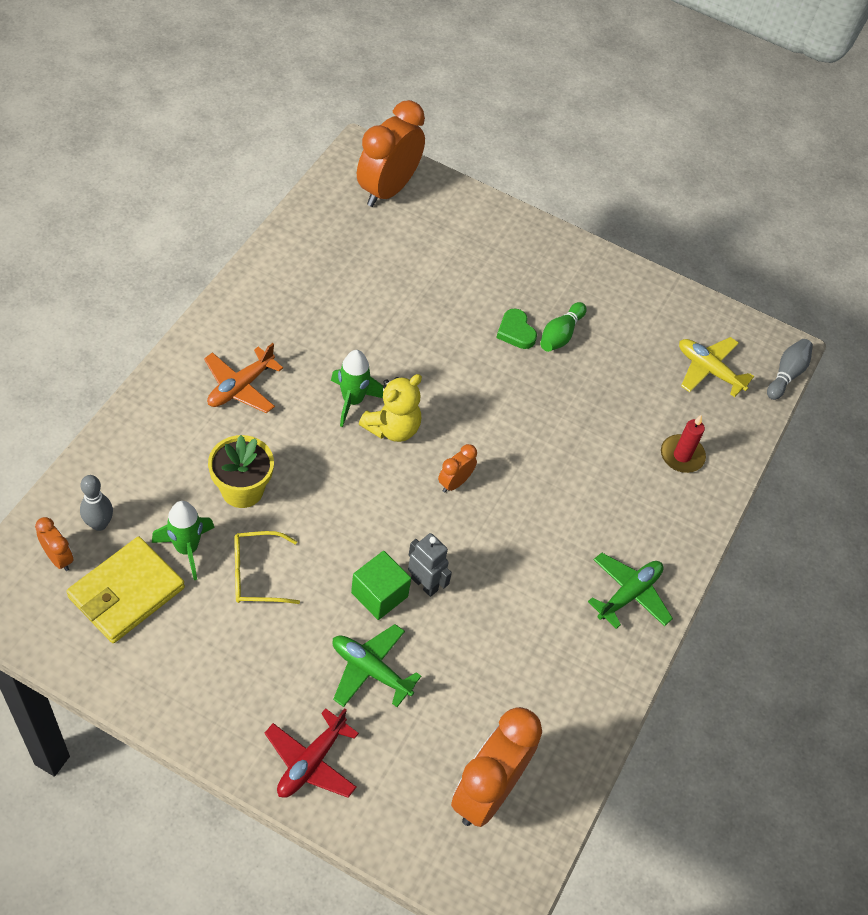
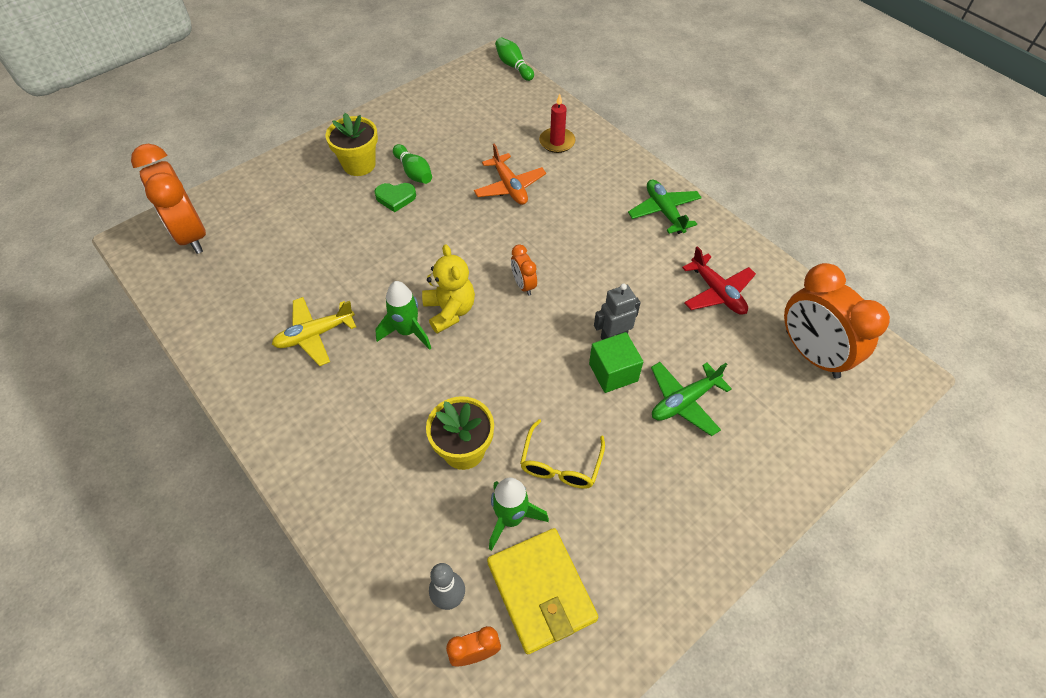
camera: 60 degrees left, 0 degrees up
orange plane [204,343,283,413] -> orange plane moved to [474,143,546,205]
red plane [265,708,359,798] -> red plane moved to [682,246,756,315]
yellow plane [679,337,754,397] -> yellow plane moved to [272,297,356,366]
grey bowling pin [767,339,813,400] -> green bowling pin [495,37,534,81]
none -> yellow flower pot [325,113,378,176]

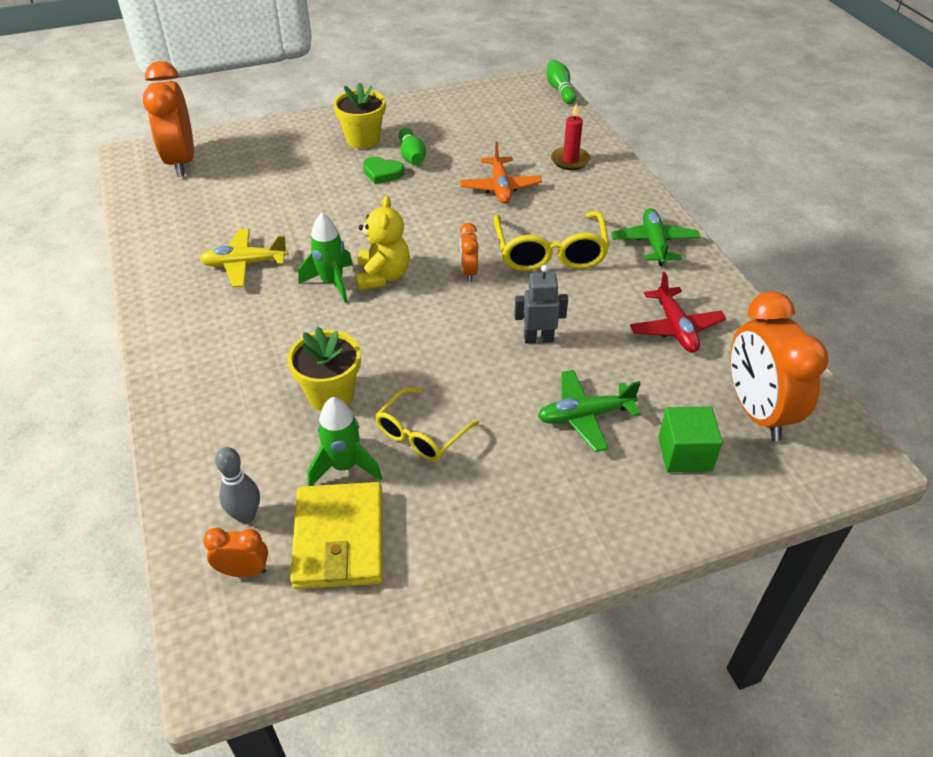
camera: 20 degrees right, 10 degrees down
green cube [589,332,643,393] -> green cube moved to [658,406,723,472]
none -> yellow glasses [494,211,610,271]

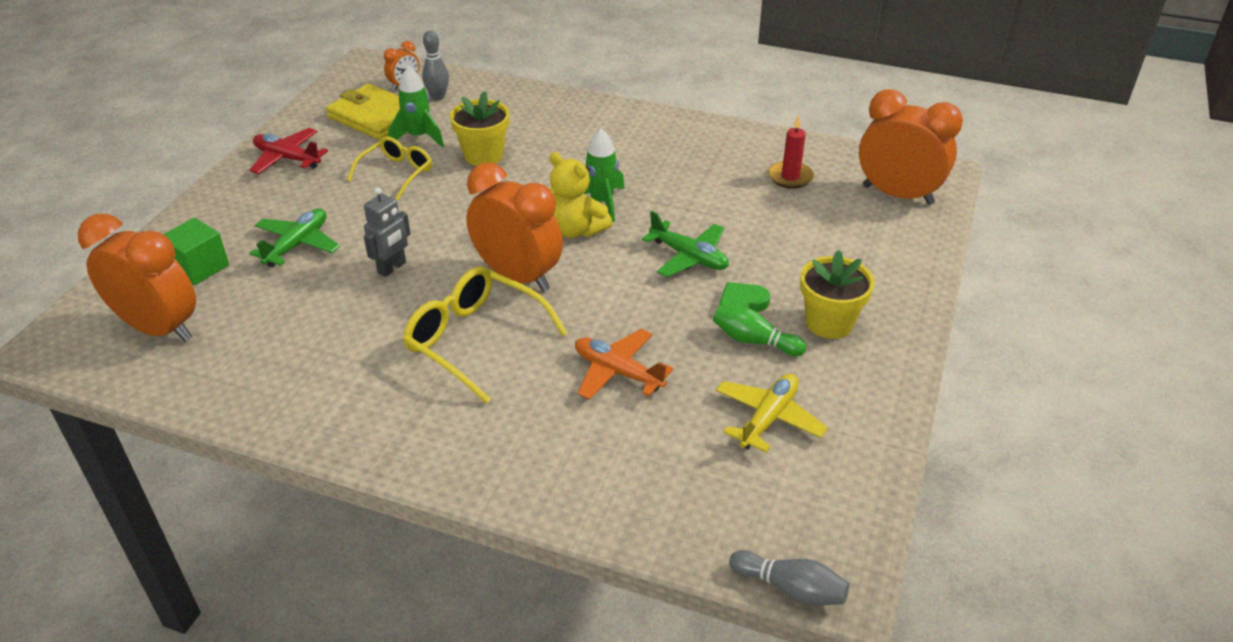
camera: 130 degrees right, 5 degrees down
yellow plane [200,229,288,287] -> yellow plane moved to [716,374,828,453]
yellow glasses [375,388,479,461] -> yellow glasses turned 45 degrees clockwise [347,136,432,200]
orange clock [460,223,479,282] -> orange clock [466,162,563,292], size x2.16
green bowling pin [547,60,576,104] -> grey bowling pin [729,550,849,606]
red candle [551,103,591,170] -> red candle moved to [768,115,814,189]
green plane [611,208,700,266] -> green plane moved to [642,211,729,277]
red plane [630,272,726,352] -> red plane moved to [250,128,328,174]

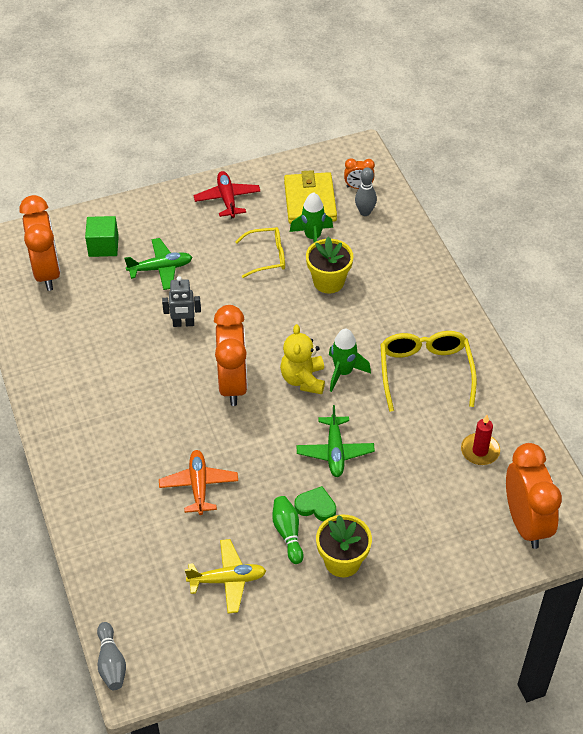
camera: 50 degrees right, 10 degrees up
yellow glasses [403,267,567,404] -> yellow glasses moved to [380,331,477,412]

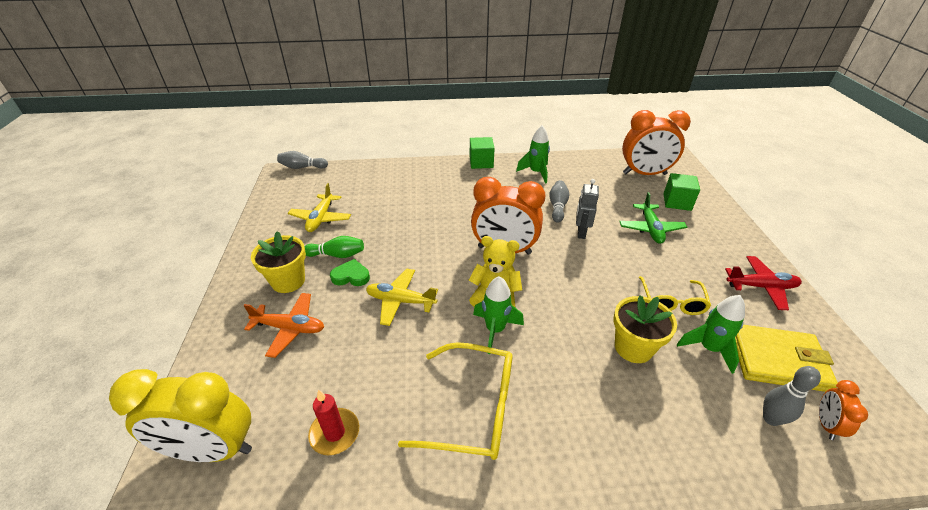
camera: 105 degrees right, 10 degrees down
orange plane [159,450,238,515] -> orange plane moved to [243,293,324,358]
green heart [294,486,336,521] -> green heart turned 120 degrees counterclockwise [330,259,370,286]
green plane [296,405,375,477] -> yellow plane [366,269,438,326]
orange clock [506,443,562,549] -> yellow clock [109,369,252,462]
none -> green cube [470,137,495,169]
none -> green rocket [516,126,550,184]
none -> grey bowling pin [549,180,569,223]

